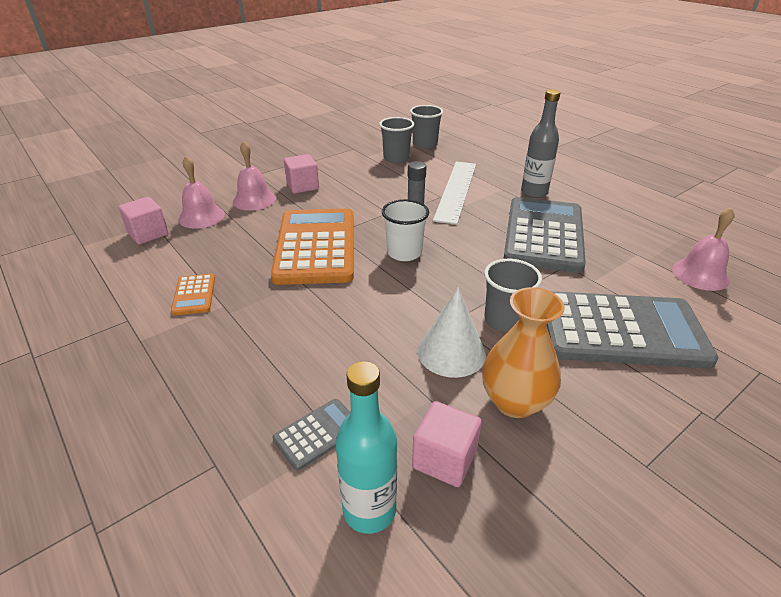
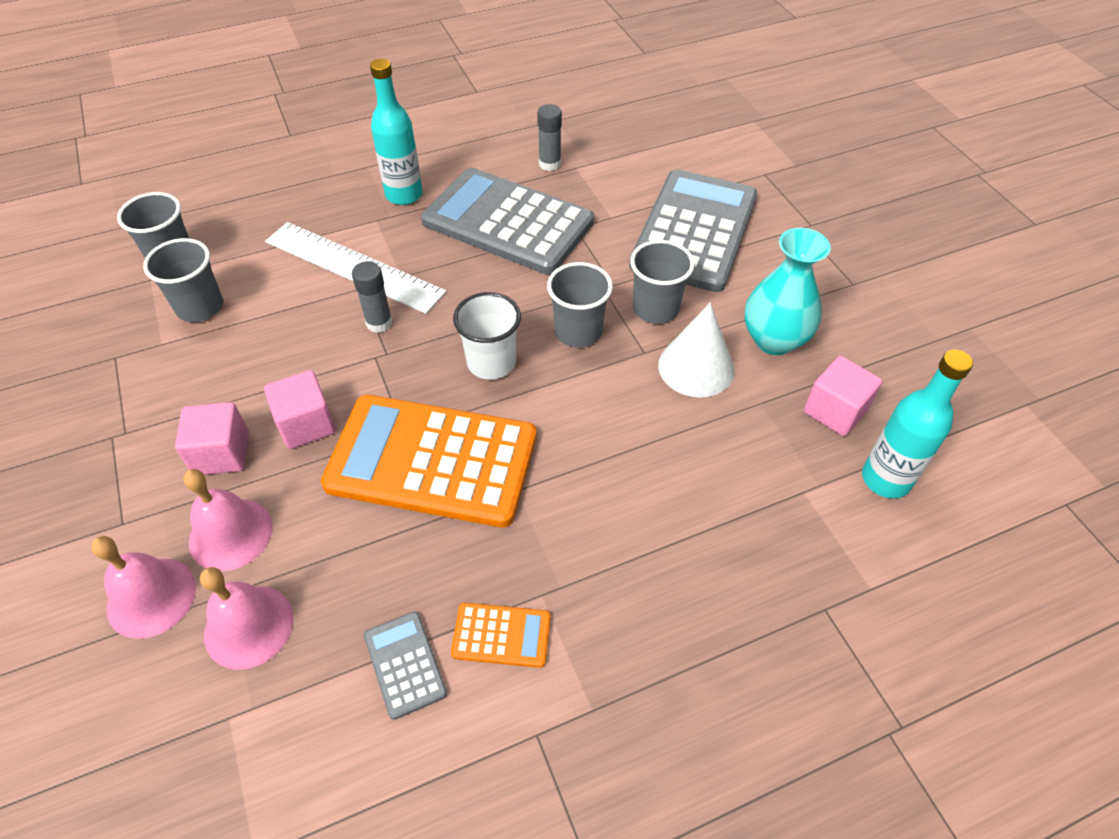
camera: 75 degrees left, 15 degrees up
pink cube [118,197,169,245] -> pink cube moved to [264,370,336,449]
grey calculator [273,399,350,470] -> grey calculator moved to [364,612,447,720]
orange vase [482,287,565,418] -> turquoise vase [745,228,831,355]
grey bottle [521,89,560,198] -> turquoise bottle [370,59,423,205]
pink bell [672,208,735,291] -> pink bell moved to [91,536,196,639]
none -> grey glue stick [537,104,562,171]
none -> grey cup [547,262,613,347]

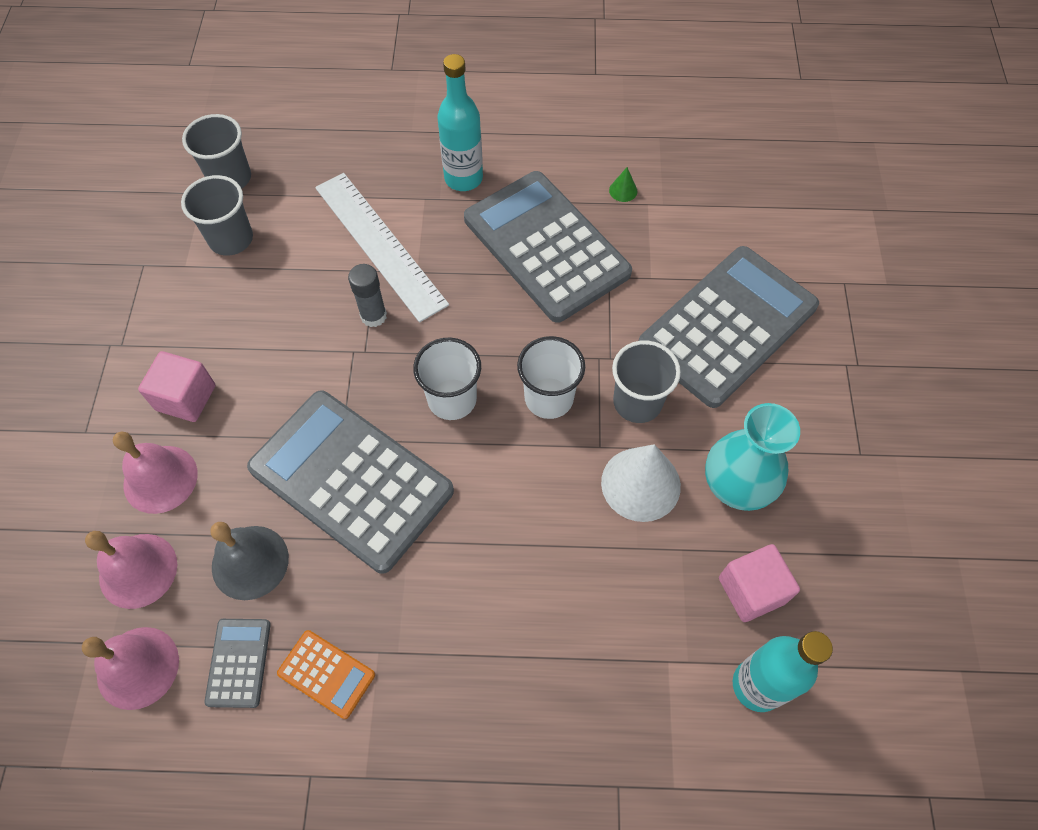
camera: 25 degrees right, 10 degrees up
pink bell [91,536,196,639] -> pink bell moved to [82,627,179,710]
pink cube [264,370,336,449] -> none
orange calculator [321,395,537,527] -> grey calculator [247,390,454,574]
grey glue stick [537,104,562,171] -> green cone [609,167,637,202]
grey cup [547,262,613,347] -> white cup [517,336,585,419]
none -> grey bell [210,522,289,600]

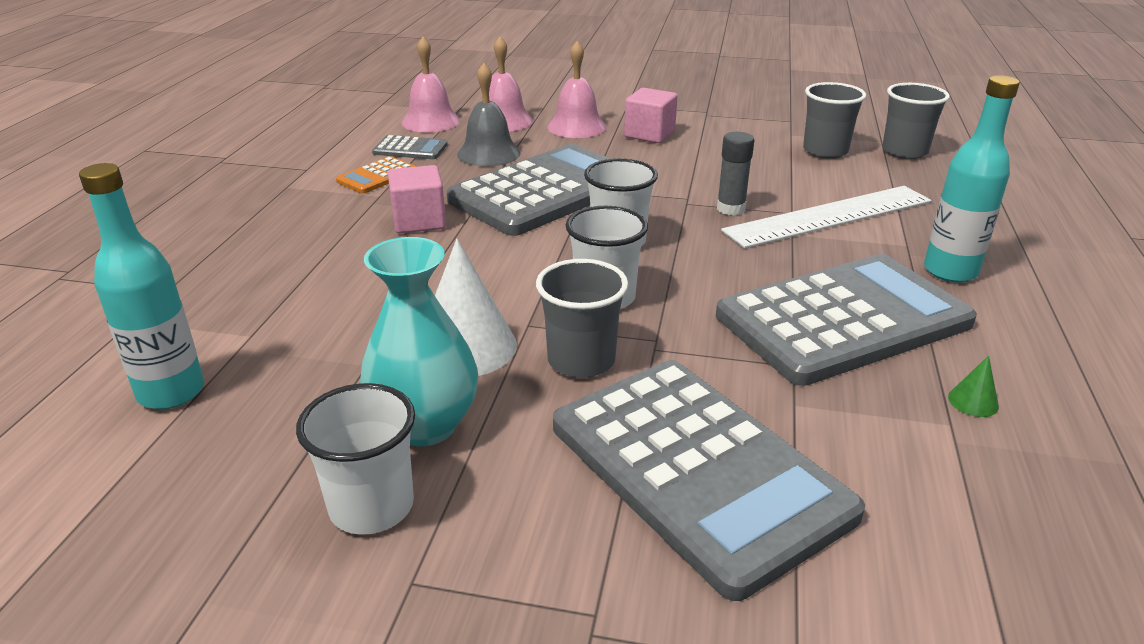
camera: 100 degrees right, 30 degrees down
pink cube [719,544,800,622] -> pink cube moved to [388,165,446,234]
none -> white cup [296,383,415,534]

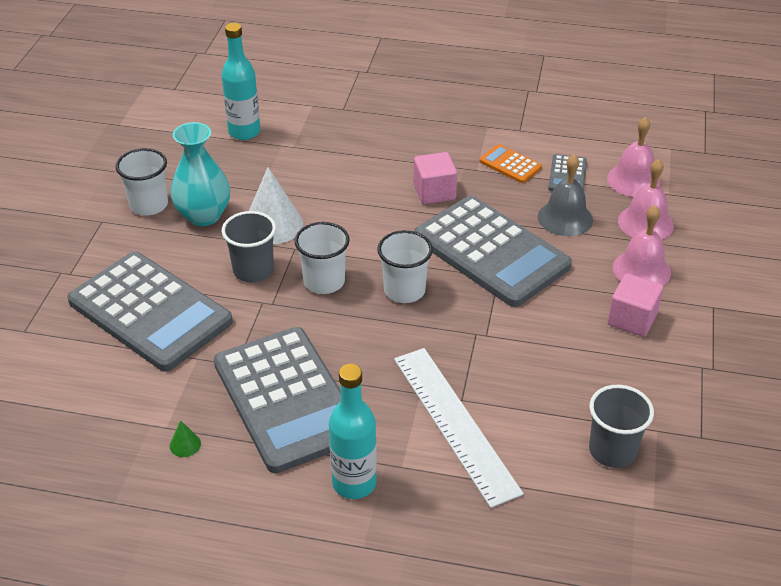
camera: 90 degrees right, 10 degrees up
grey calculator [553,360,865,601] -> grey calculator turned 105 degrees counterclockwise [67,252,233,372]
grey glue stick [717,132,755,215] -> none
grey cup [882,83,950,159] -> none

